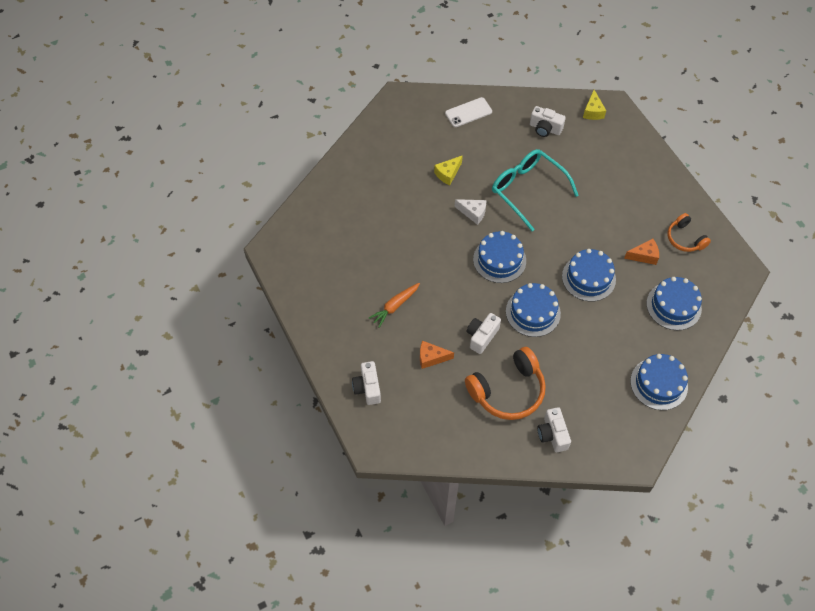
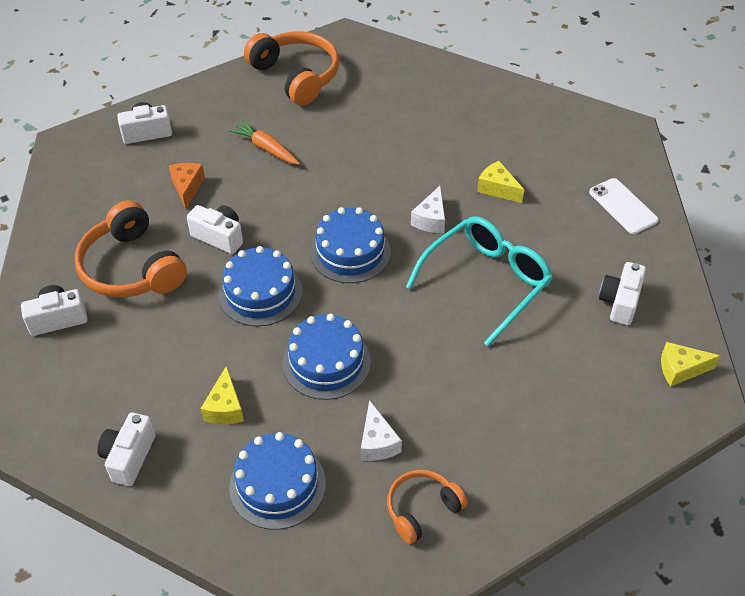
camera: 85 degrees right, 10 degrees down
orange cheese [624,239,659,265] -> white cheese [361,400,402,461]
blue cake [630,354,688,410] -> white camera [97,413,156,486]
none -> yellow cheese [200,366,244,424]
none -> orange headphones [244,31,339,106]

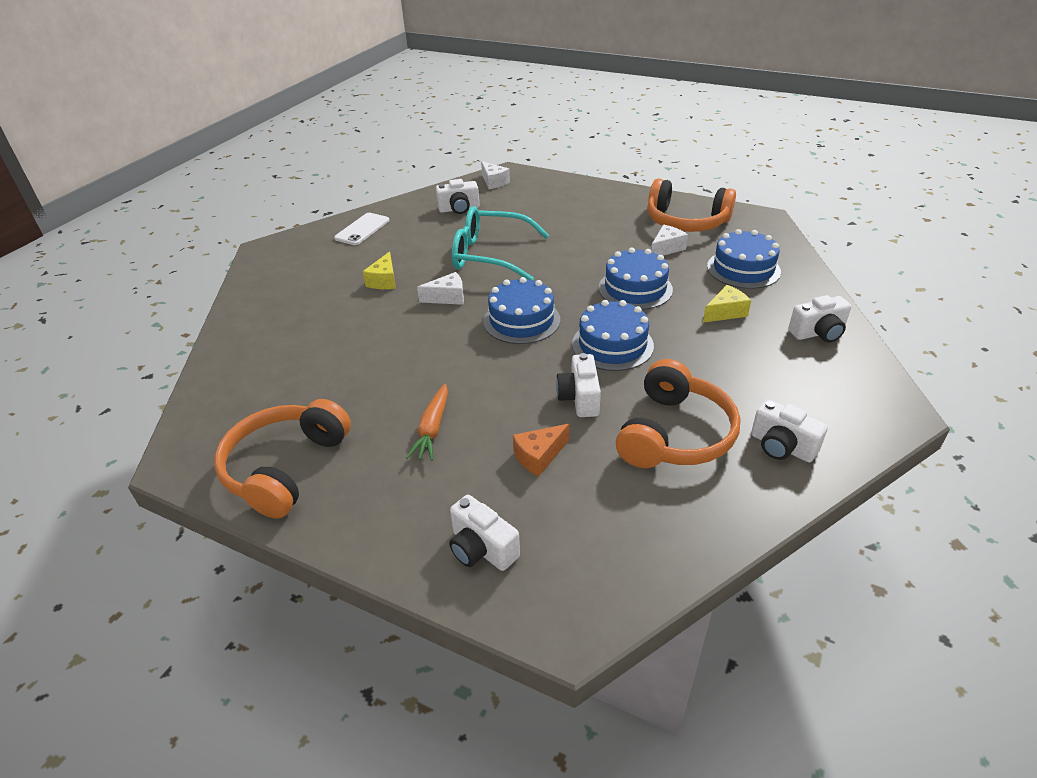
camera: 120 degrees left, 10 degrees down
orange headphones [387,470,468,544] -> orange headphones [647,179,736,232], size x1.72
yellow cheese [661,342,721,387] -> white cheese [481,161,510,189]

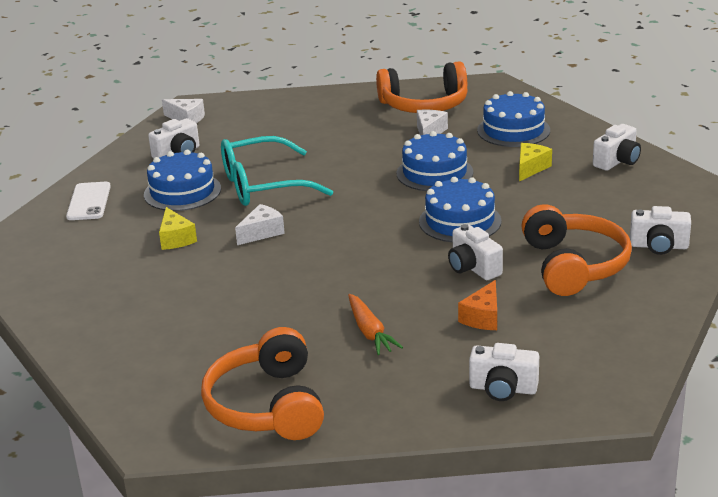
camera: 30 degrees left, 10 degrees down
blue cake [483,277,560,344] -> blue cake moved to [144,150,221,211]

